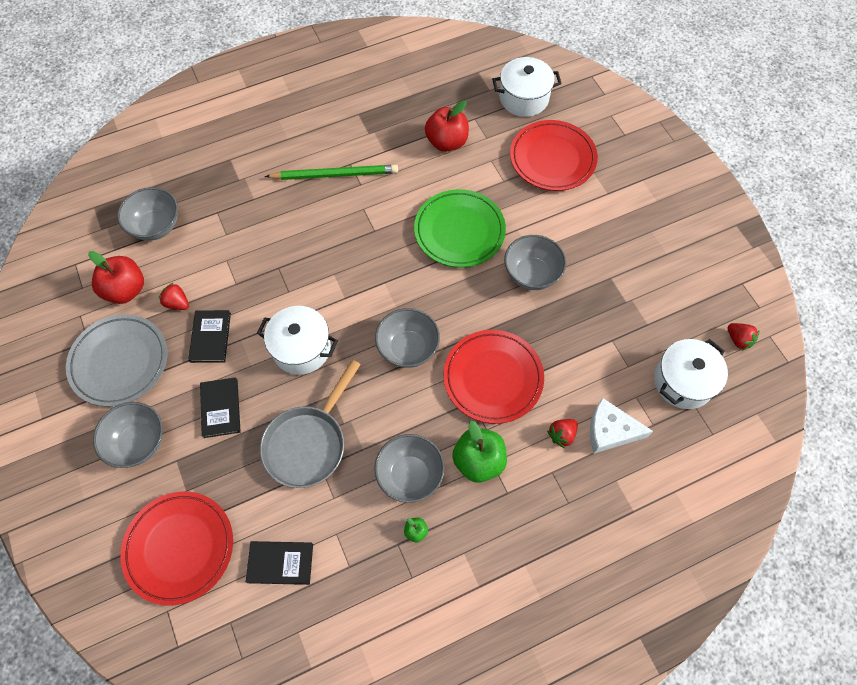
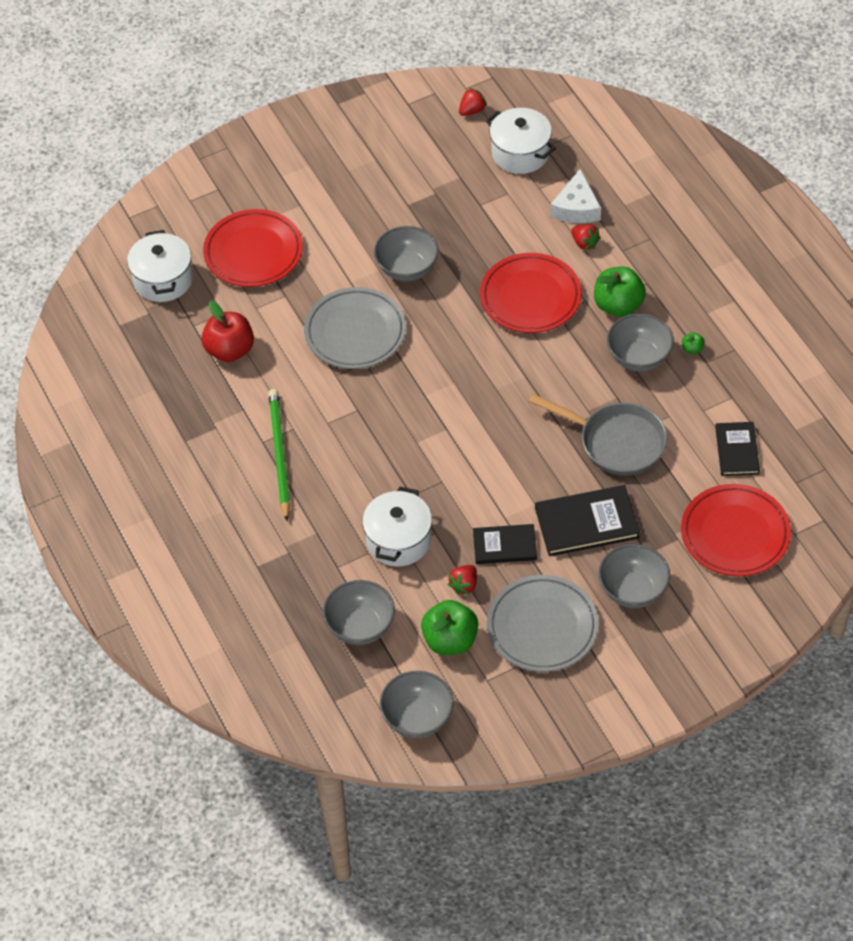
camera: 90 degrees left, 10 degrees down
red apple [88,251,144,304] -> green apple [421,600,478,655]
black book [200,377,241,438] -> black book [535,485,640,556], size x1.53
white pot [257,306,338,375] -> white pot moved to [362,487,432,567]
grey bowl [375,308,440,368] -> grey bowl moved to [380,671,454,738]
green plate [414,189,506,268] -> grey plate [304,287,406,369]

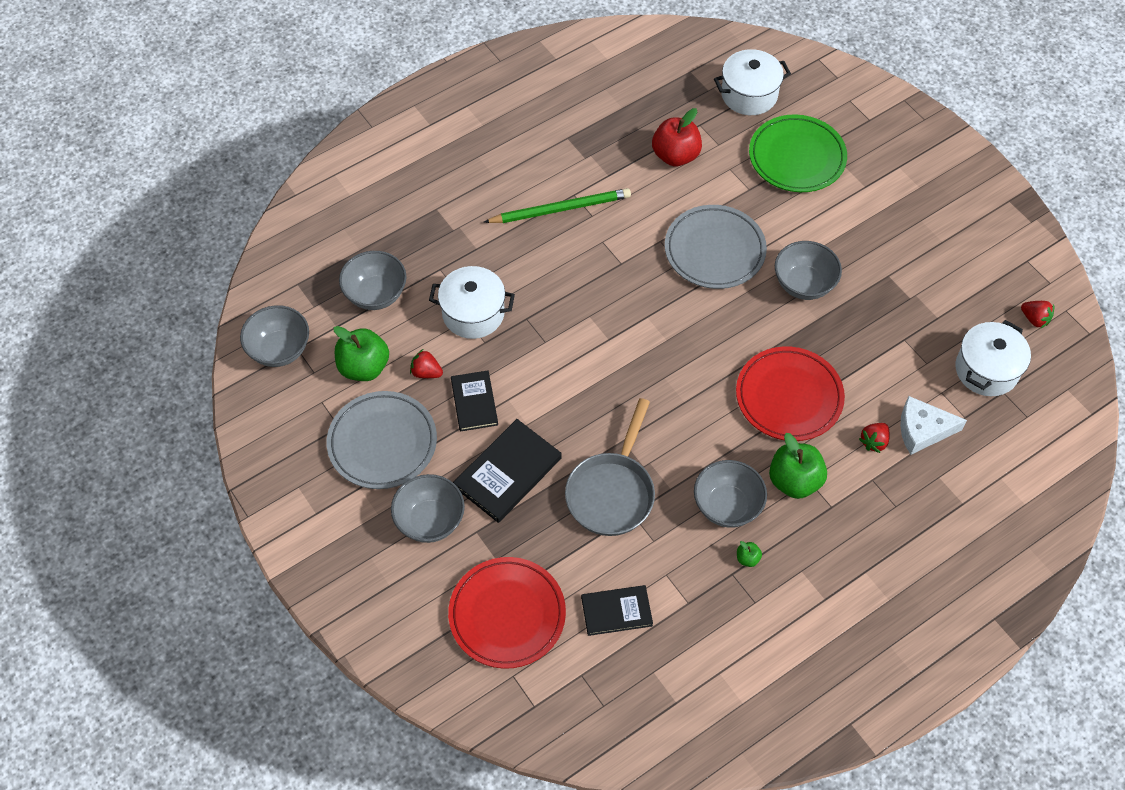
camera: 80 degrees right, 5 degrees up
red plate [203,209,303,287] -> green plate [749,114,847,192]
black book [535,485,640,556] -> black book turned 60 degrees clockwise [453,419,562,523]

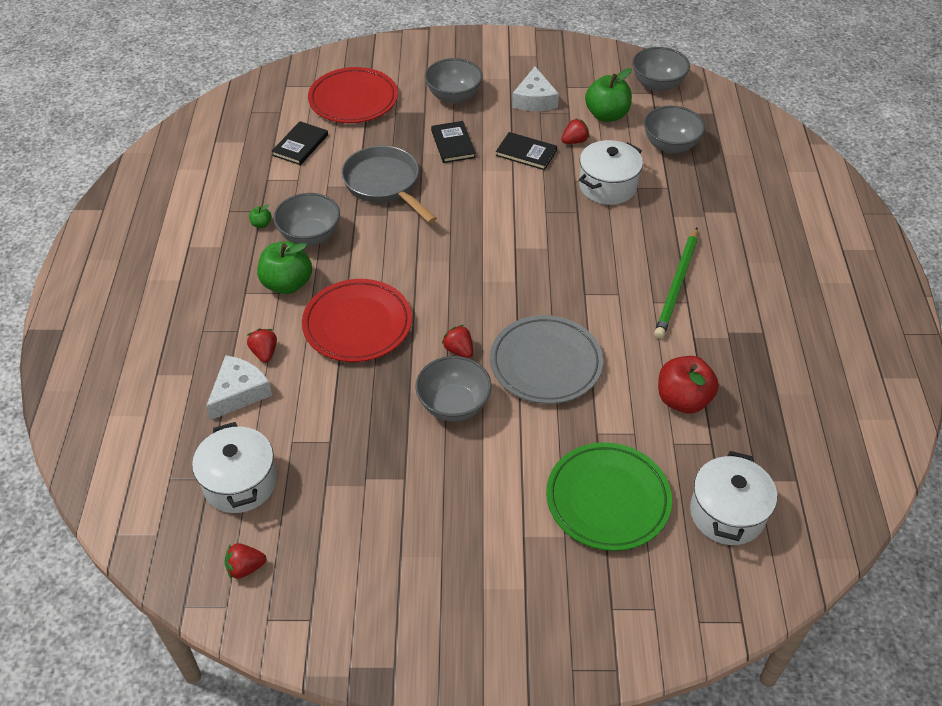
camera: 125 degrees right, 10 degrees down
grey plate [327,391,437,489] -> white cheese [512,67,559,111]
black book [453,419,562,523] -> black book [431,121,476,163], size x0.65
none -> red strawberry [442,325,473,358]

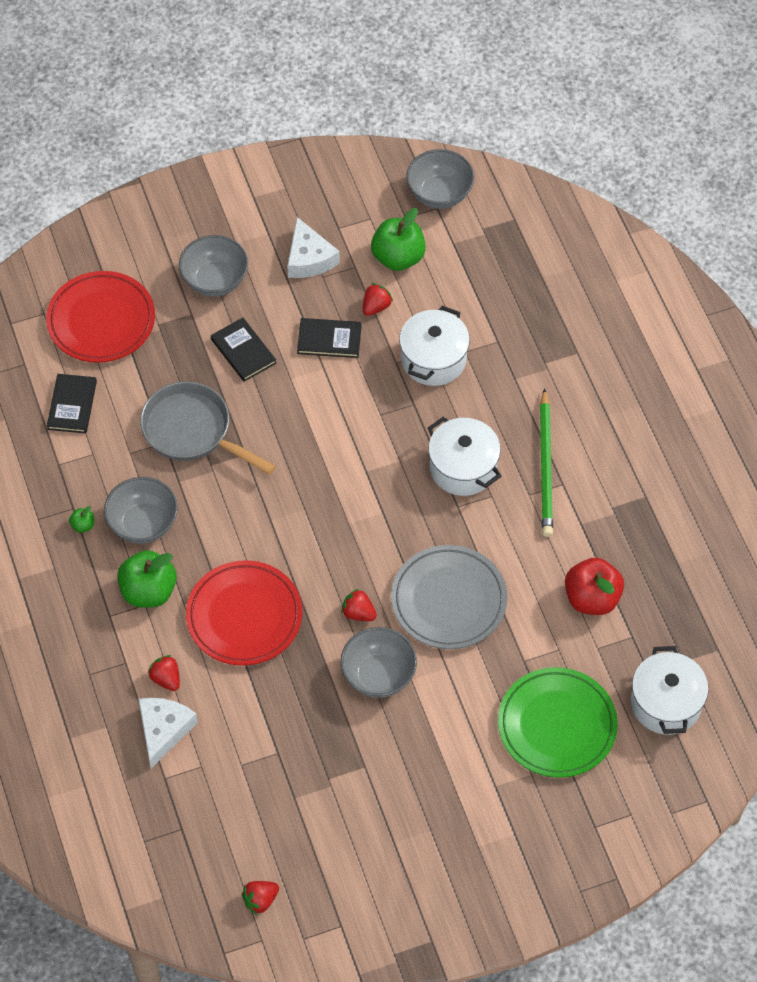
camera: 20 degrees left, 10 degrees up
white pot [192,422,277,513] -> white pot moved to [428,417,502,496]
grey bowl [644,106,705,154] -> none

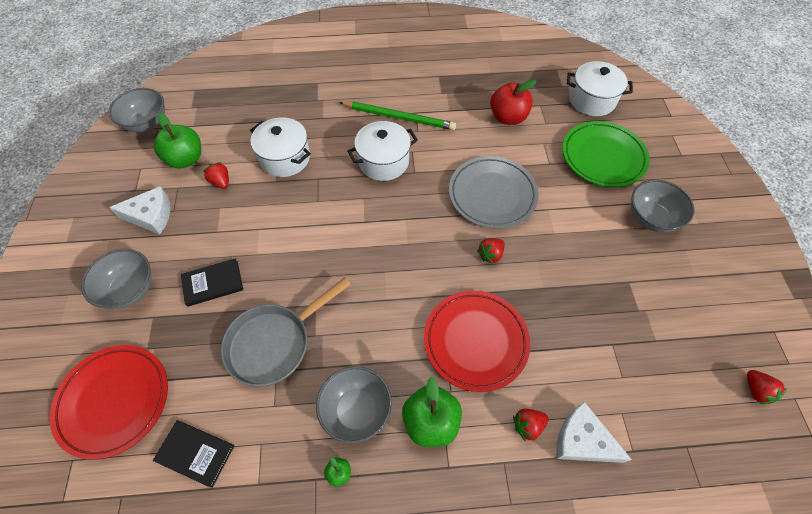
camera: 75 degrees left, 0 degrees up
black book [297,318,362,358] -> none
grey bowl [341,627,417,698] -> grey bowl moved to [631,179,695,233]

